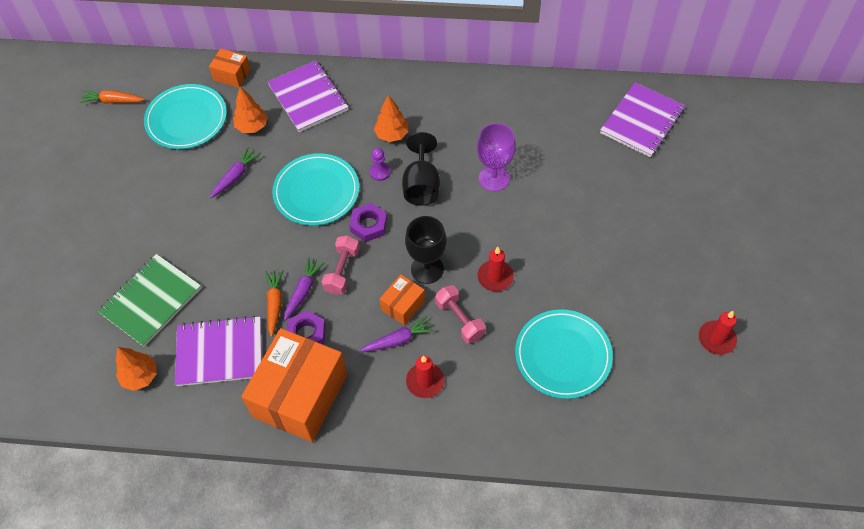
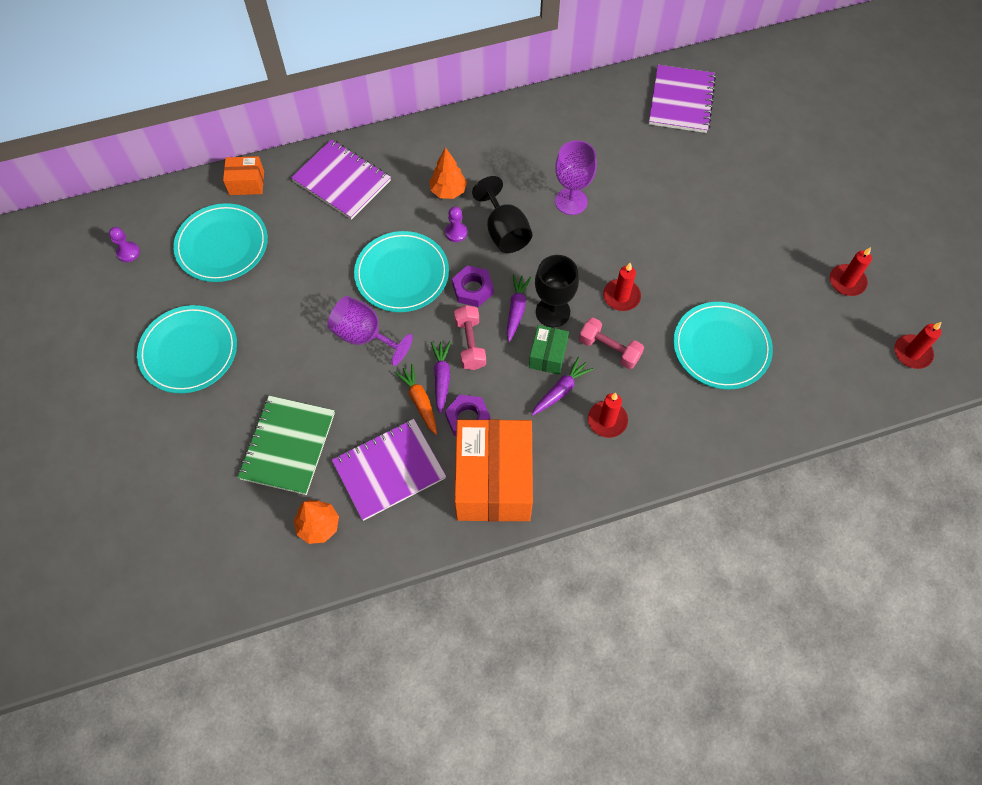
camera: 25 degrees left, 5 degrees up
orange carrot [80,90,145,104] -> purple pawn [109,227,140,262]
purple carrot [210,147,261,198] -> purple carrot moved to [506,274,532,342]
orange tree [233,87,268,133] -> none
orange box [380,274,425,326] -> green box [529,325,569,375]
none -> turquoise plate [137,305,237,393]
none -> purple goblet [327,296,413,366]
none -> red candle [894,322,941,369]

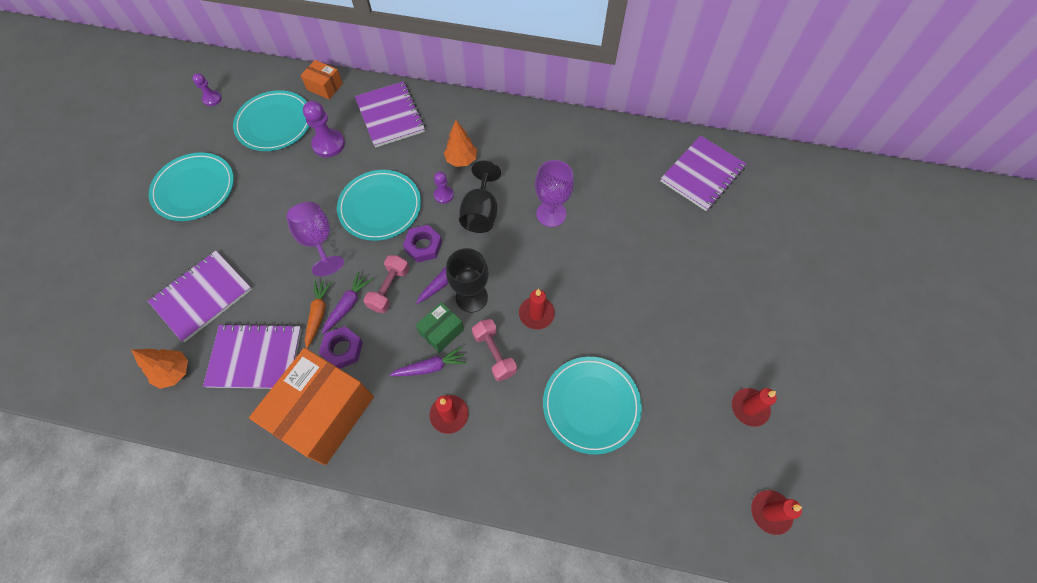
camera: 30 degrees right, 0 degrees up
green notebook [238,396,335,495] -> purple notebook [148,251,252,342]
none -> purple pawn [303,101,345,157]

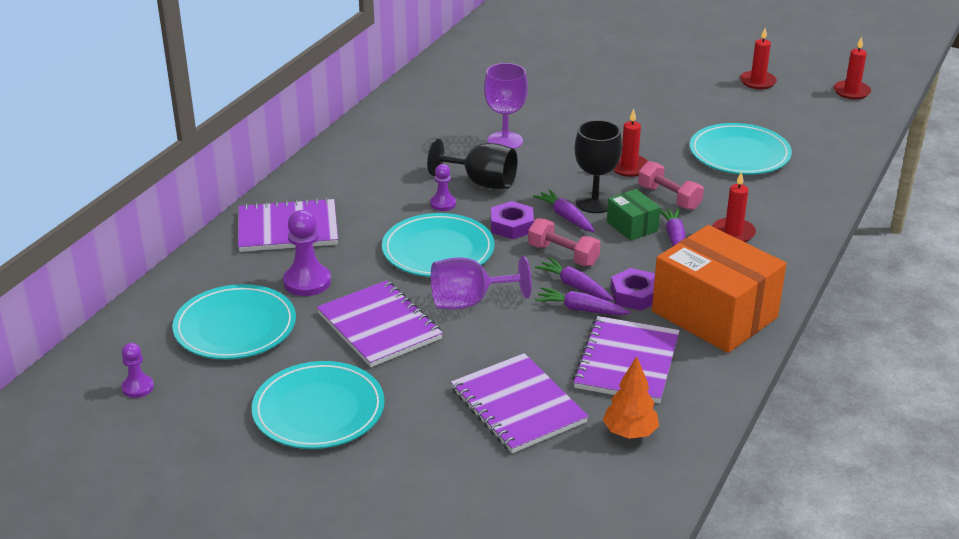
camera: 75 degrees left, 30 degrees down
orange box [300,60,343,99] -> none
orange carrot [305,281,332,349] -> purple carrot [535,287,631,315]
orange tree [444,120,477,167] -> none
pink dumbbell [472,319,517,381] -> pink dumbbell turned 60 degrees clockwise [638,161,704,210]
purple notebook [660,135,746,211] -> purple notebook moved to [317,280,443,367]

